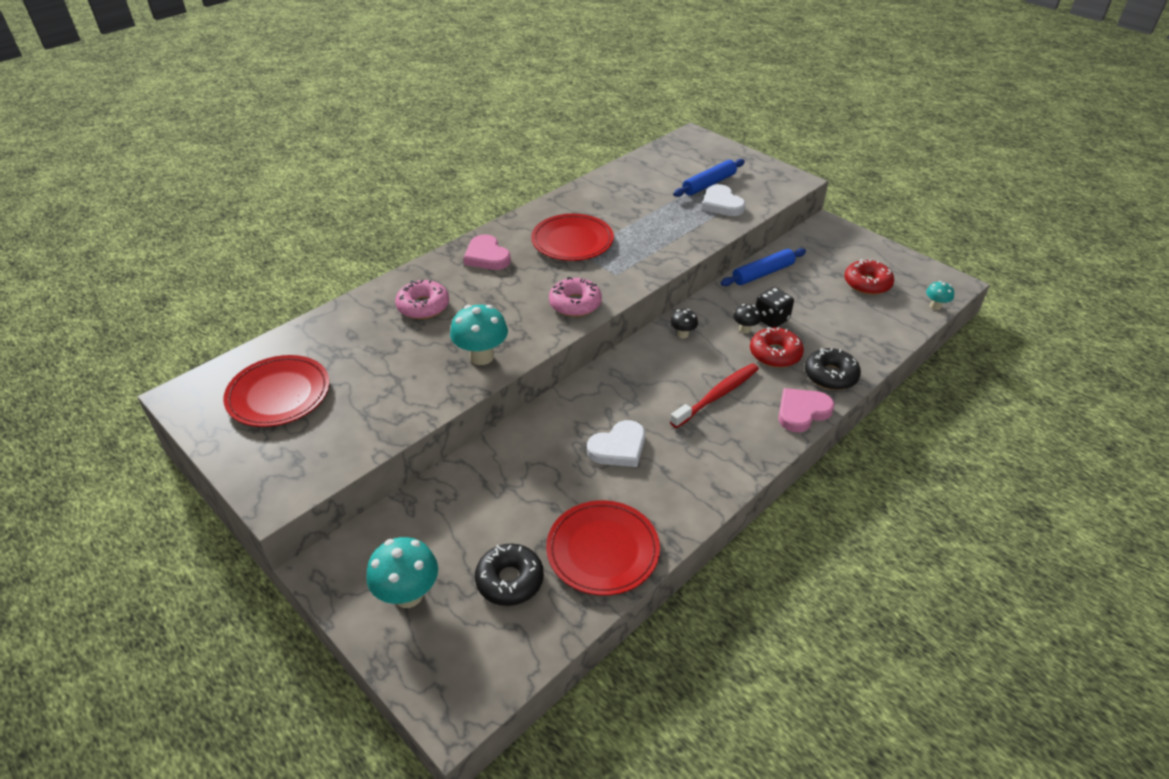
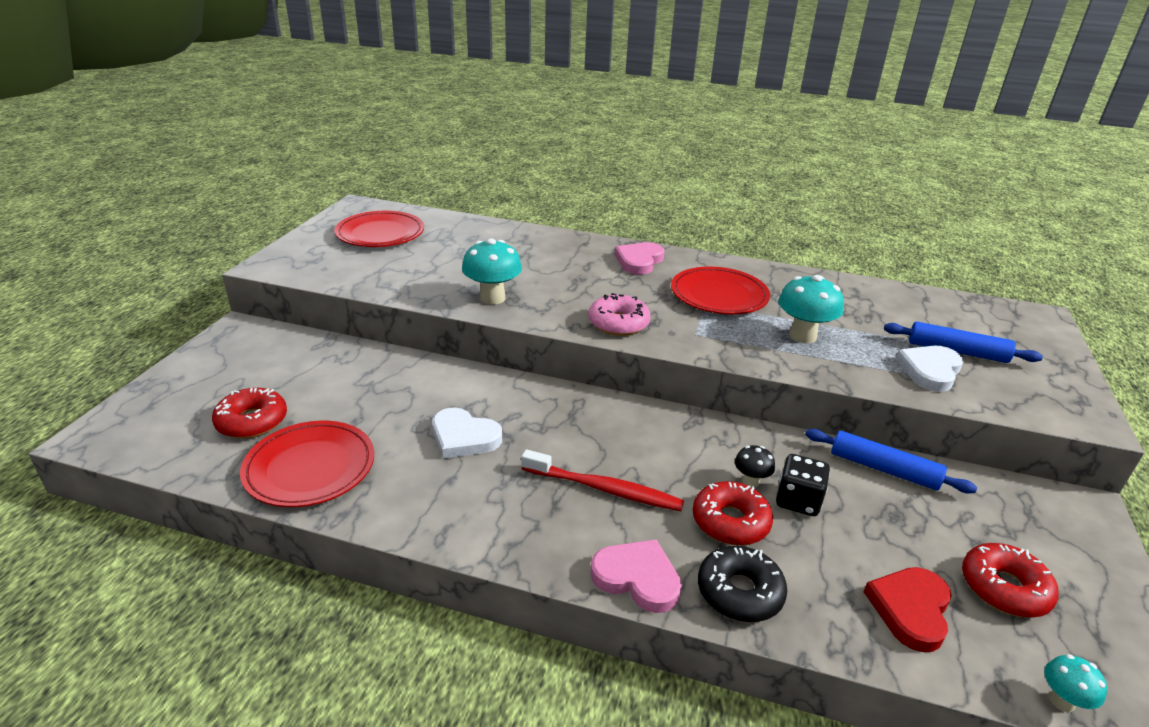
camera: 60 degrees right, 10 degrees down
turquoise mushroom [366,537,438,608] -> turquoise mushroom moved to [778,275,844,343]
pink donut [395,280,449,319] -> none
black donut [475,543,544,606] -> red donut [212,388,287,439]
black mushroom [670,309,698,338] -> none
none -> red heart [864,567,952,652]

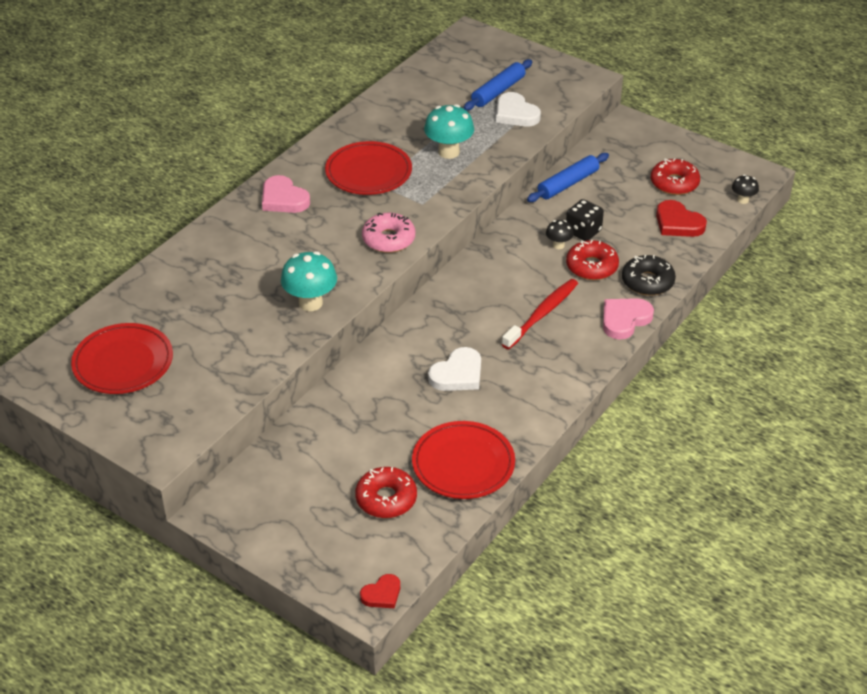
camera: 70 degrees left, 10 degrees up
turquoise mushroom [1044,654,1107,712] -> black mushroom [732,174,759,204]
none -> red heart [360,574,400,608]

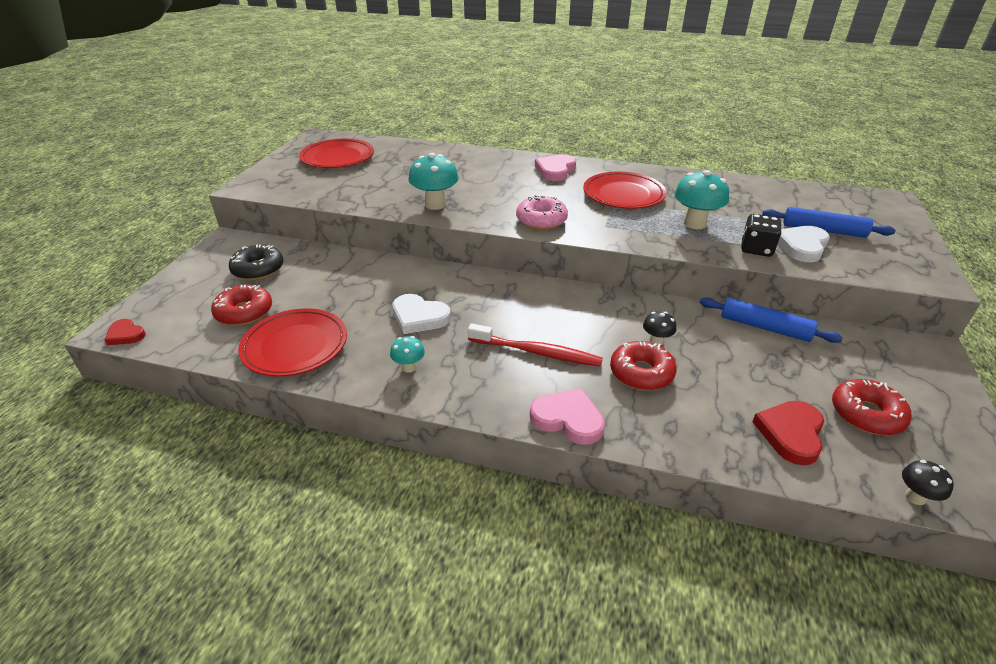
camera: 70 degrees right, 5 degrees down
black dice [566,199,604,241] -> black dice moved to [741,214,782,257]
black donut [622,255,676,296] -> black donut moved to [229,245,284,280]
none -> turquoise mushroom [390,336,425,373]

